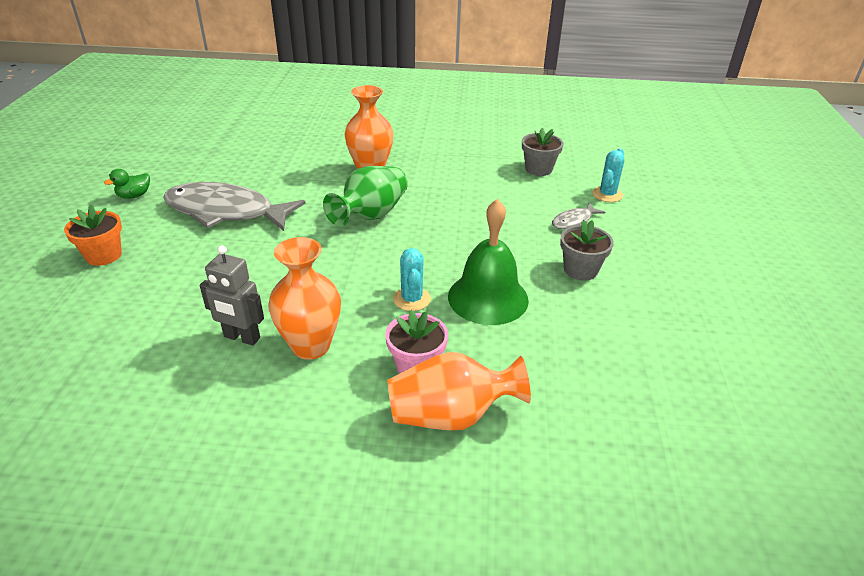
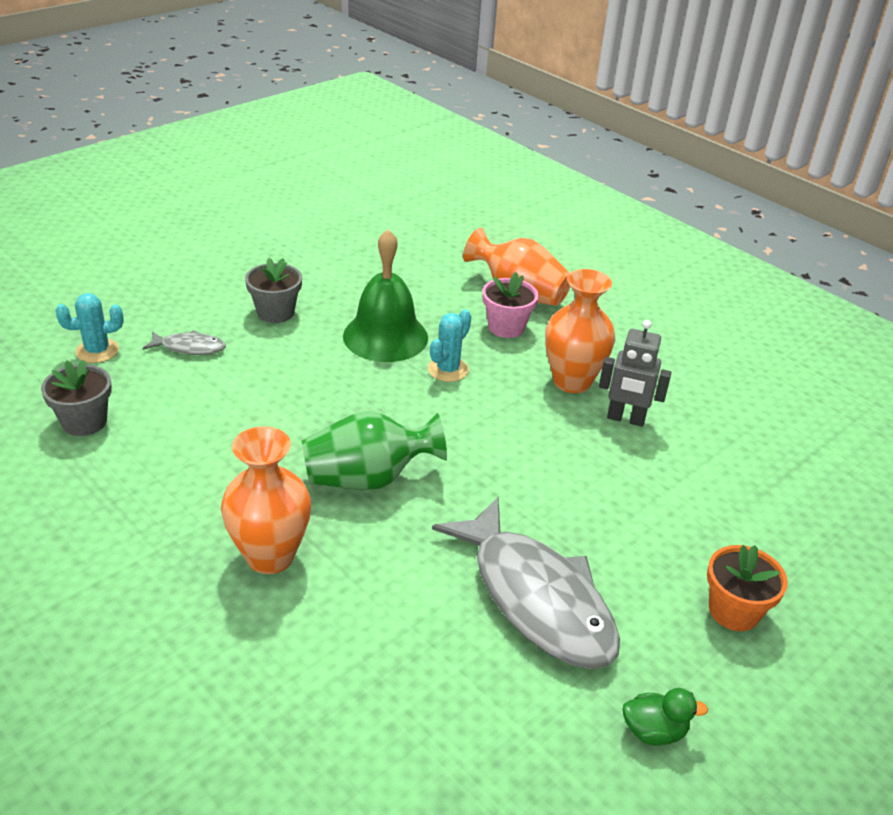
camera: 140 degrees left, 0 degrees up
grey robot [200,245,264,346] -> grey robot turned 135 degrees clockwise [599,320,672,427]

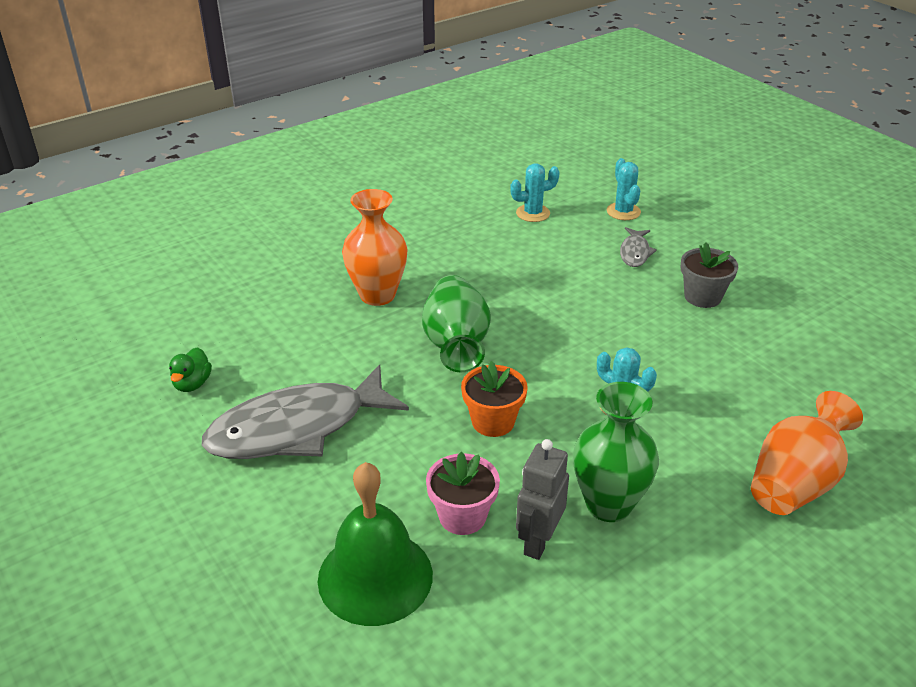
camera: 100 degrees right, 0 degrees up
grey flower pot [41,360,112,436] -> turquoise cactus [510,163,560,222]
green bell [343,229,428,362] -> green bell moved to [318,462,433,626]
pink flower pot [482,272,539,338] -> pink flower pot moved to [426,452,500,535]
orange vase [545,269,615,393] -> green vase [573,382,659,522]
green duck [622,688,708,746] -> green duck moved to [169,347,212,392]
orange flower pot [707,545,788,631] -> orange flower pot moved to [461,361,527,437]

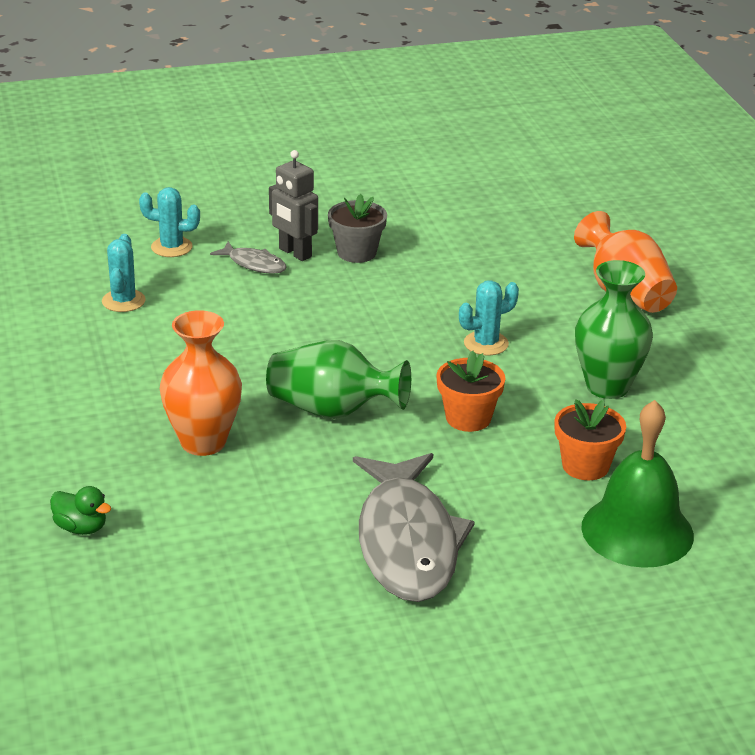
camera: 70 degrees left, 5 degrees down
green duck [169,347,212,392] -> green duck moved to [50,486,111,535]
pink flower pot [426,452,500,535] -> orange flower pot [554,399,626,480]
grey robot [516,439,569,560] -> grey robot moved to [269,150,318,261]

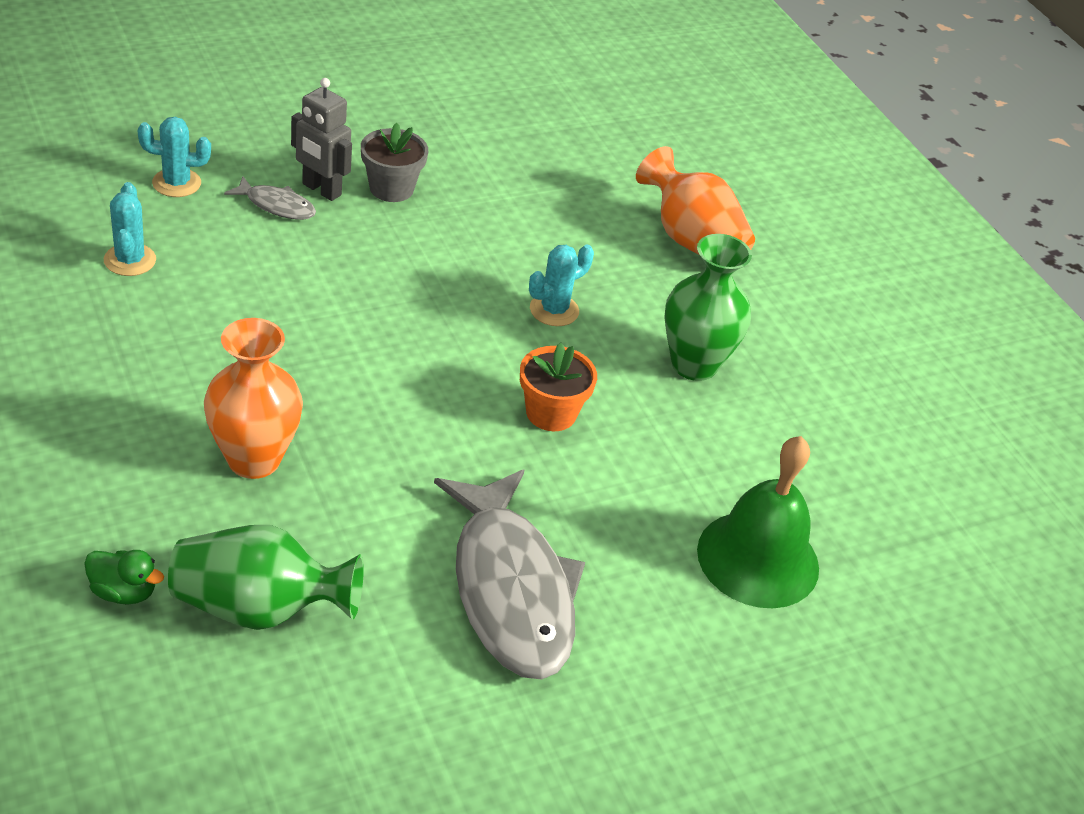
camera: 15 degrees left, 10 degrees up
green vase [266,340,411,419] -> green vase moved to [168,525,364,630]
orange flower pot [554,399,626,480] -> none

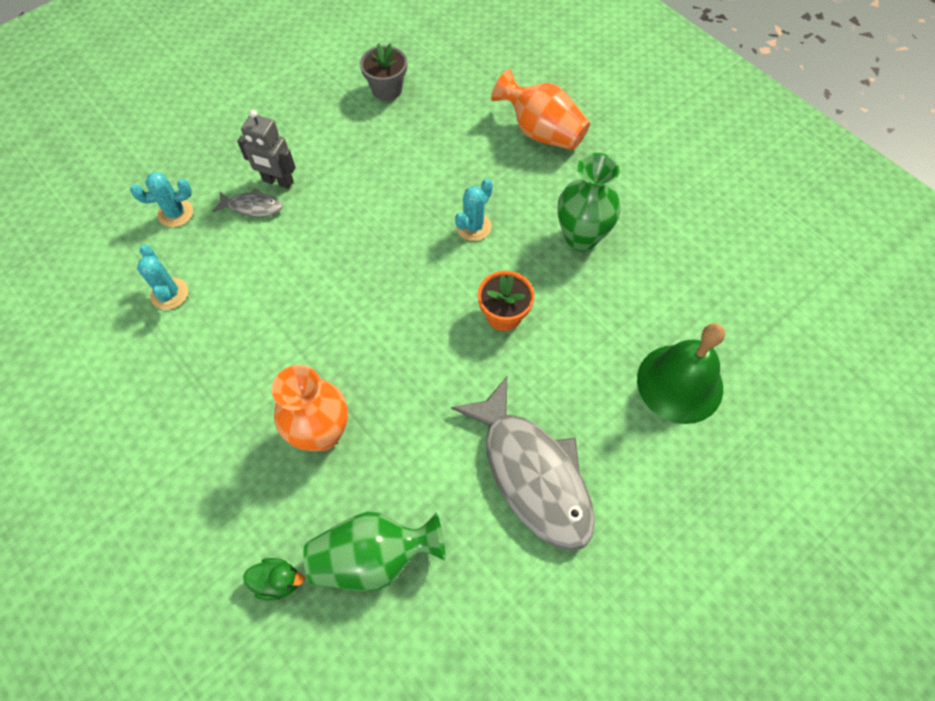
camera: 10 degrees left, 20 degrees up
grey flower pot [361,123,428,202] -> grey flower pot moved to [360,43,407,101]

